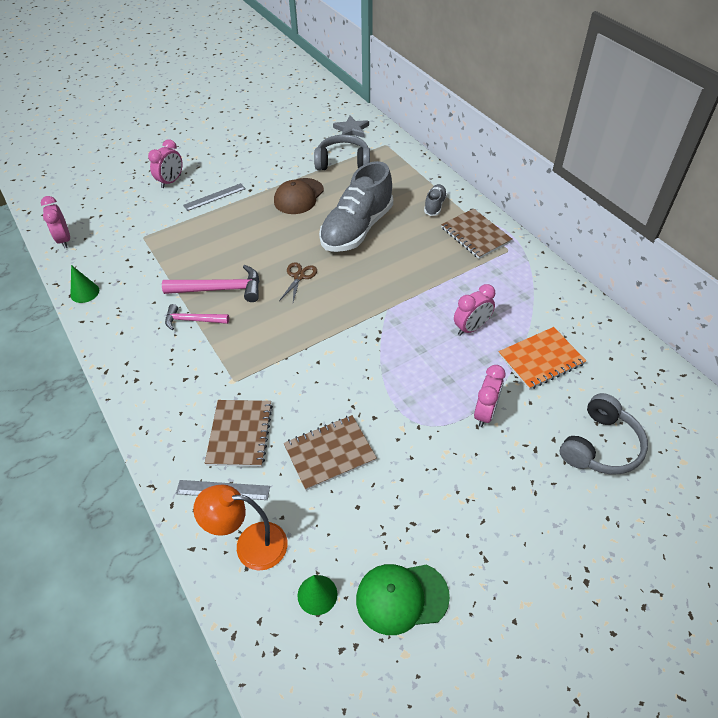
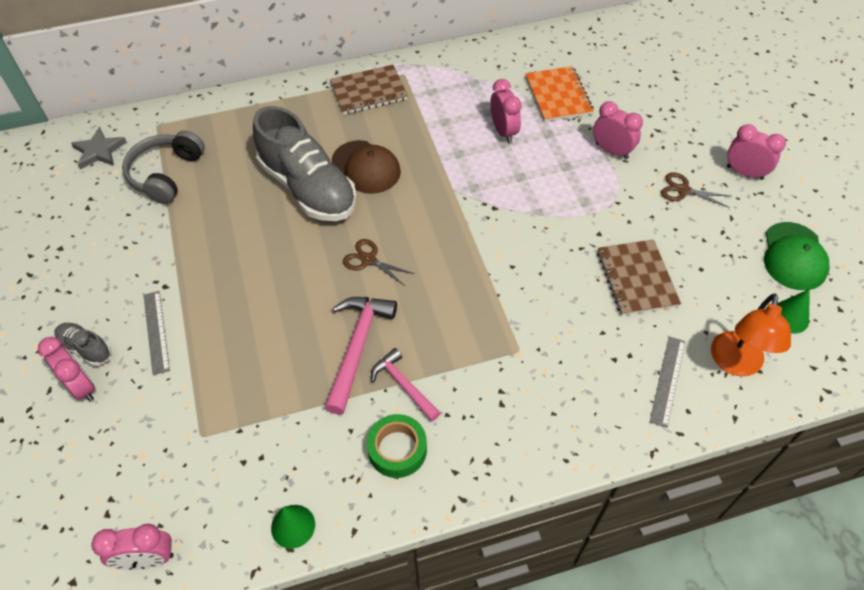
camera: 75 degrees left, 5 degrees up
pink hammer [165,304,229,330] -> pink hammer turned 120 degrees clockwise [371,348,440,421]
brown notebook [205,400,273,467] -> none
brown cap [274,178,324,214] -> brown cap moved to [332,140,401,194]
grey shoe [424,184,447,216] -> grey shoe moved to [54,323,111,366]
grey headphones [560,393,648,474] -> none
none -> green tape [367,414,427,478]
none -> brown scissors [661,172,730,208]
none -> pink clock [727,124,786,180]

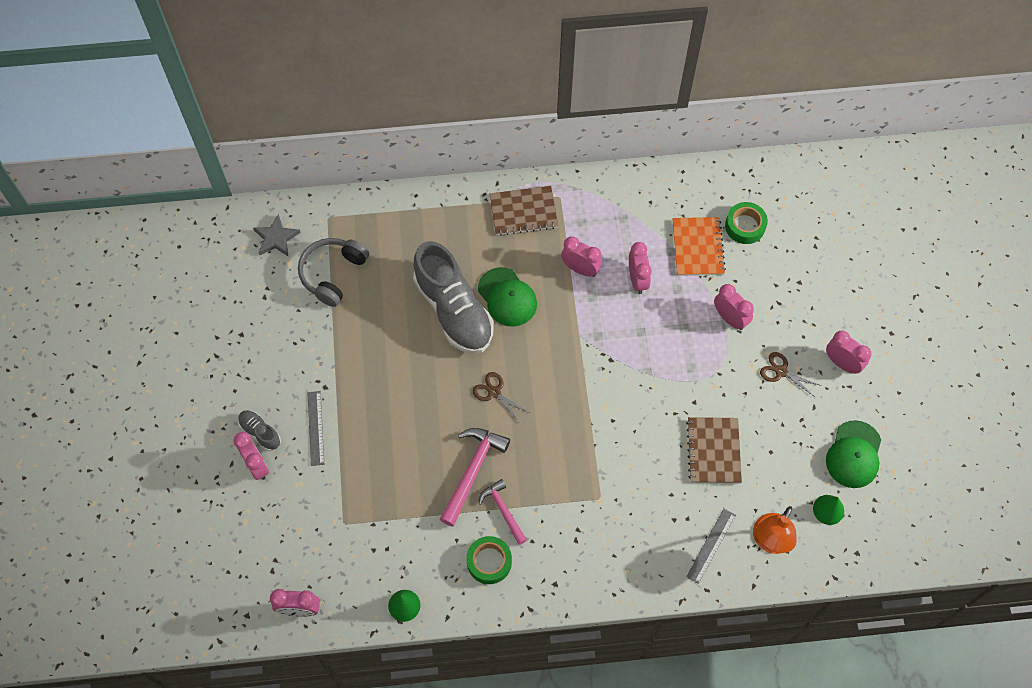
camera: 10 degrees right, 10 degrees up
brown cap [332,140,401,194] -> green cap [478,267,537,327]
none -> pink clock [561,237,602,277]
none -> green tape [725,202,768,244]

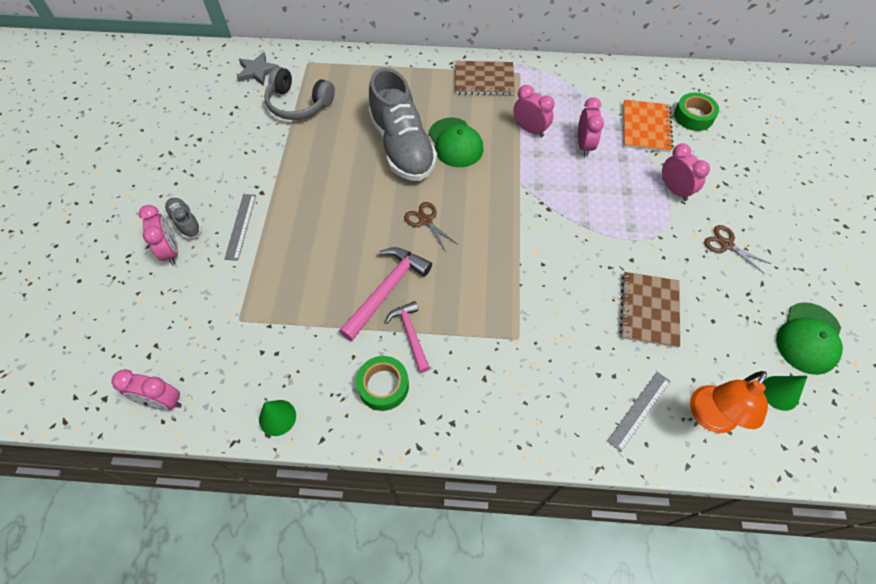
camera: 10 degrees right, 5 degrees down
grey headphones [298,238,369,307] -> grey headphones turned 105 degrees counterclockwise [264,66,335,120]
pink clock [826,330,872,374] -> none

